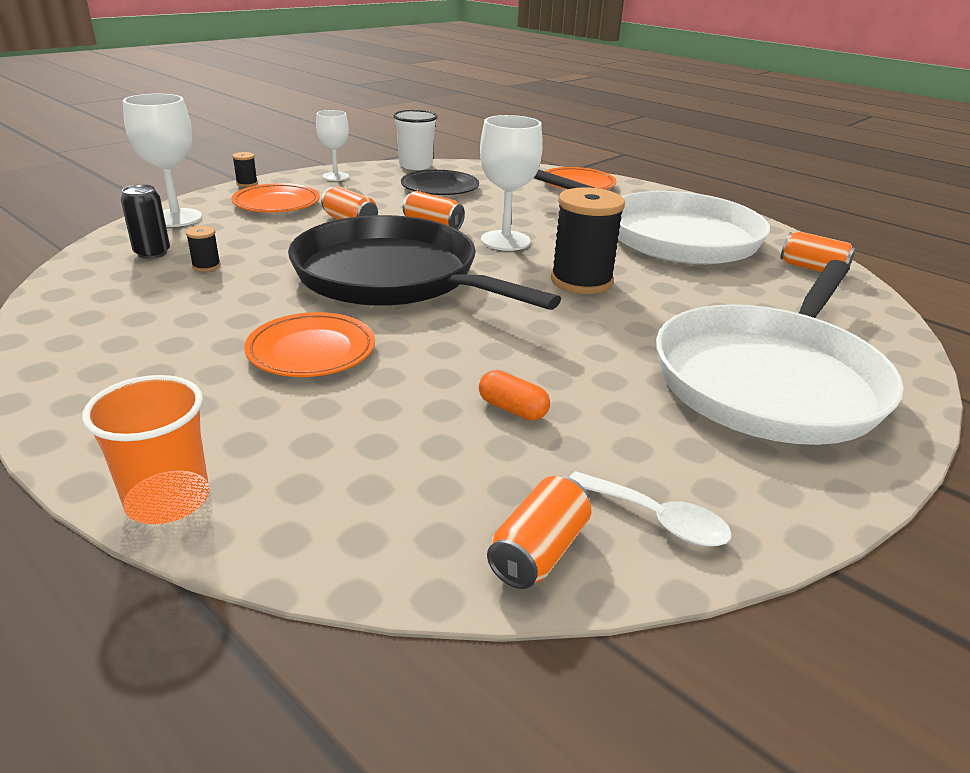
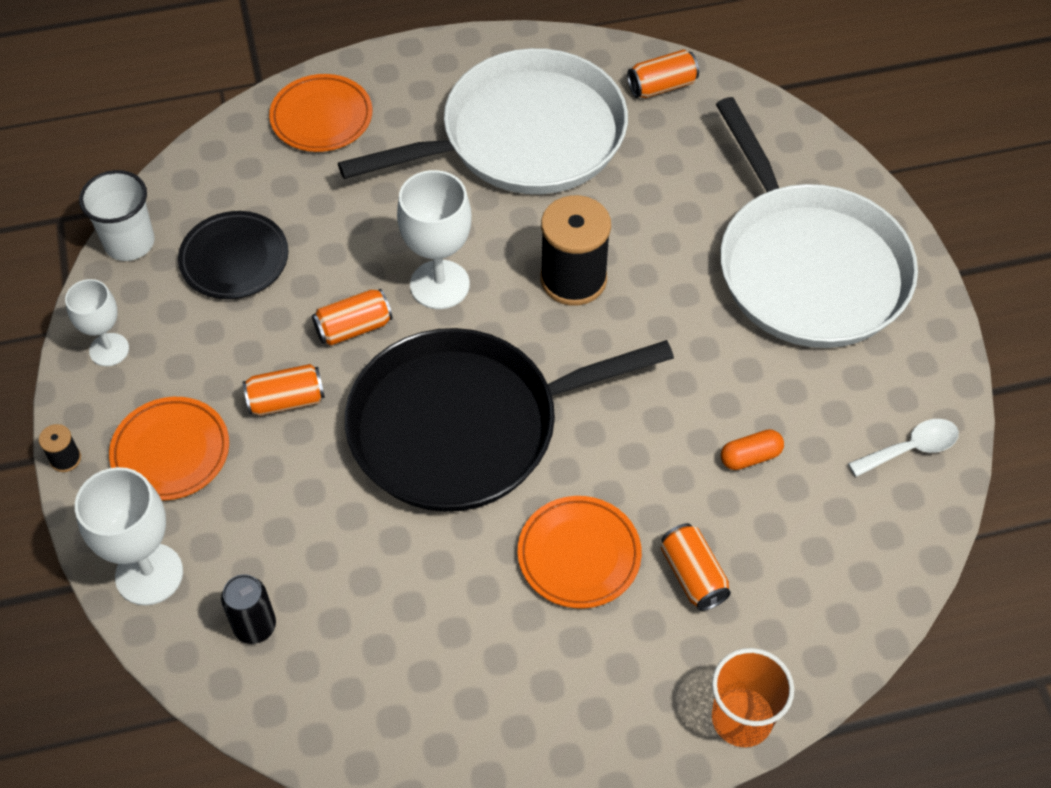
camera: 55 degrees left, 25 degrees up
black spool [186,226,221,272] -> none
orange can [487,476,591,589] -> orange can moved to [661,523,731,611]

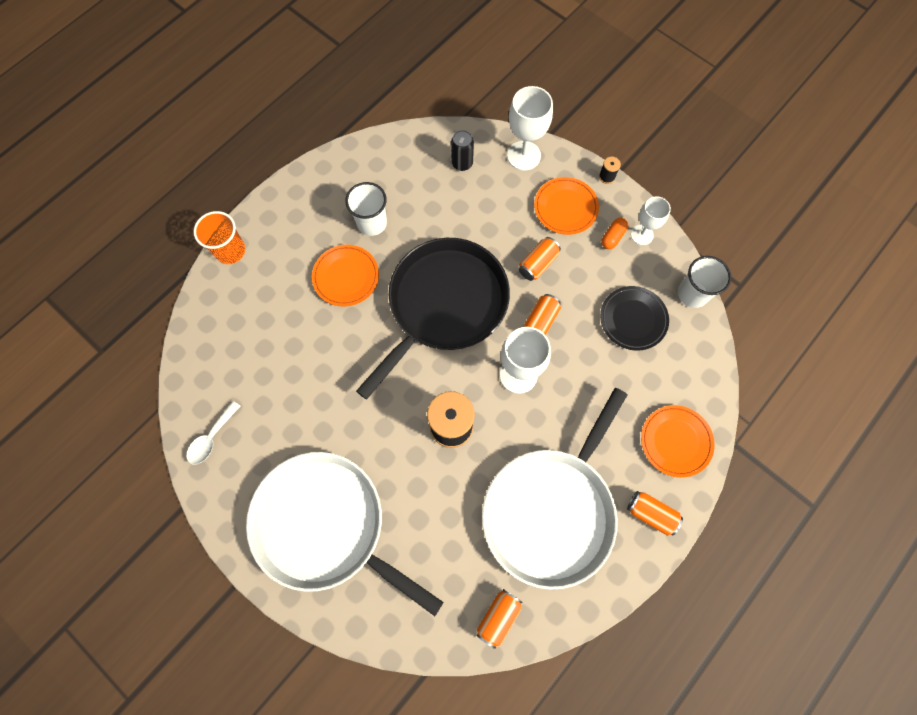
camera: 145 degrees right, 15 degrees up
orange can [661,523,731,611] -> orange can moved to [627,491,683,536]
orange capsule [721,429,784,470] -> orange capsule moved to [601,218,628,249]
none -> white cup [345,182,387,236]

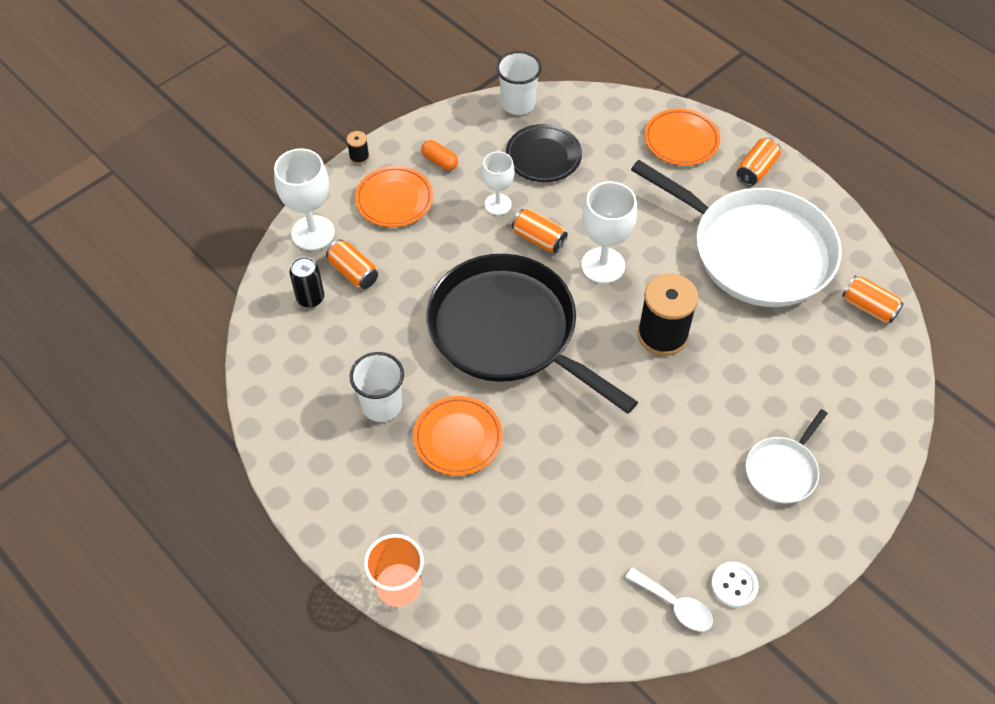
camera: 85 degrees left, 15 degrees down
white pan [246,452,444,616] -> white pan [746,409,828,504], size x0.45
orange can [519,237,561,281] -> orange can moved to [326,239,378,289]
white goblet [631,196,671,245] -> white goblet moved to [482,152,514,215]
none -> white button [711,562,758,608]

